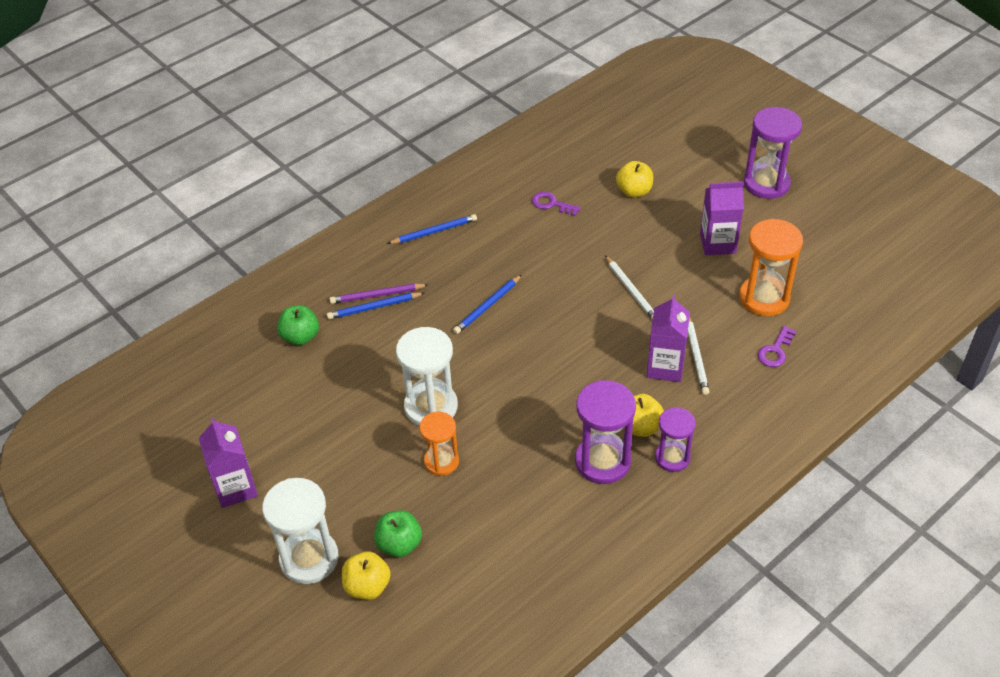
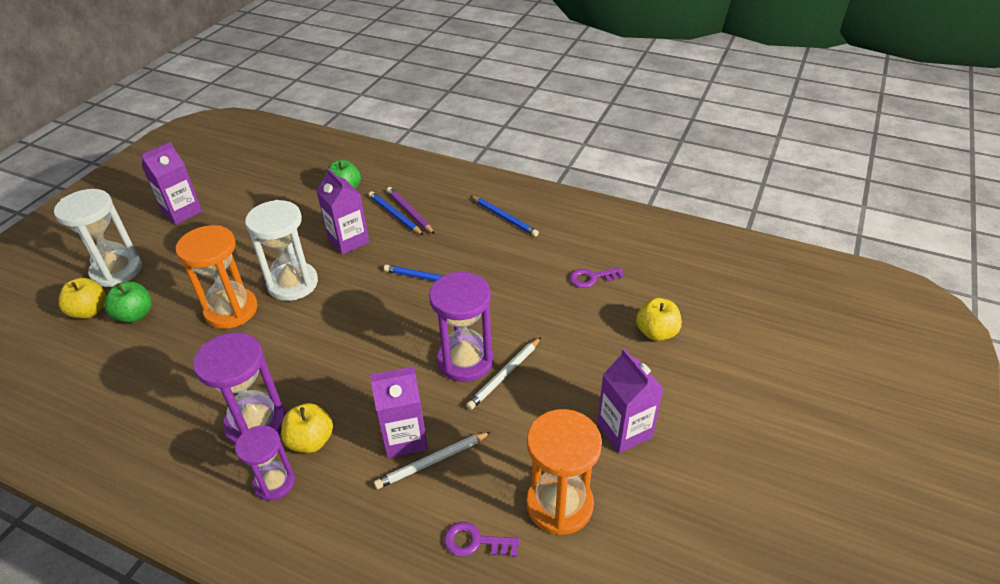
camera: 65 degrees right, 5 degrees down
orange hourglass [419,412,459,476] -> orange hourglass [176,225,258,329], size x1.58
purple key [532,192,581,216] -> purple key turned 105 degrees counterclockwise [570,267,624,288]
purple hourglass [744,107,802,199] -> purple hourglass moved to [429,272,493,382]
none -> purple carton [317,168,369,255]

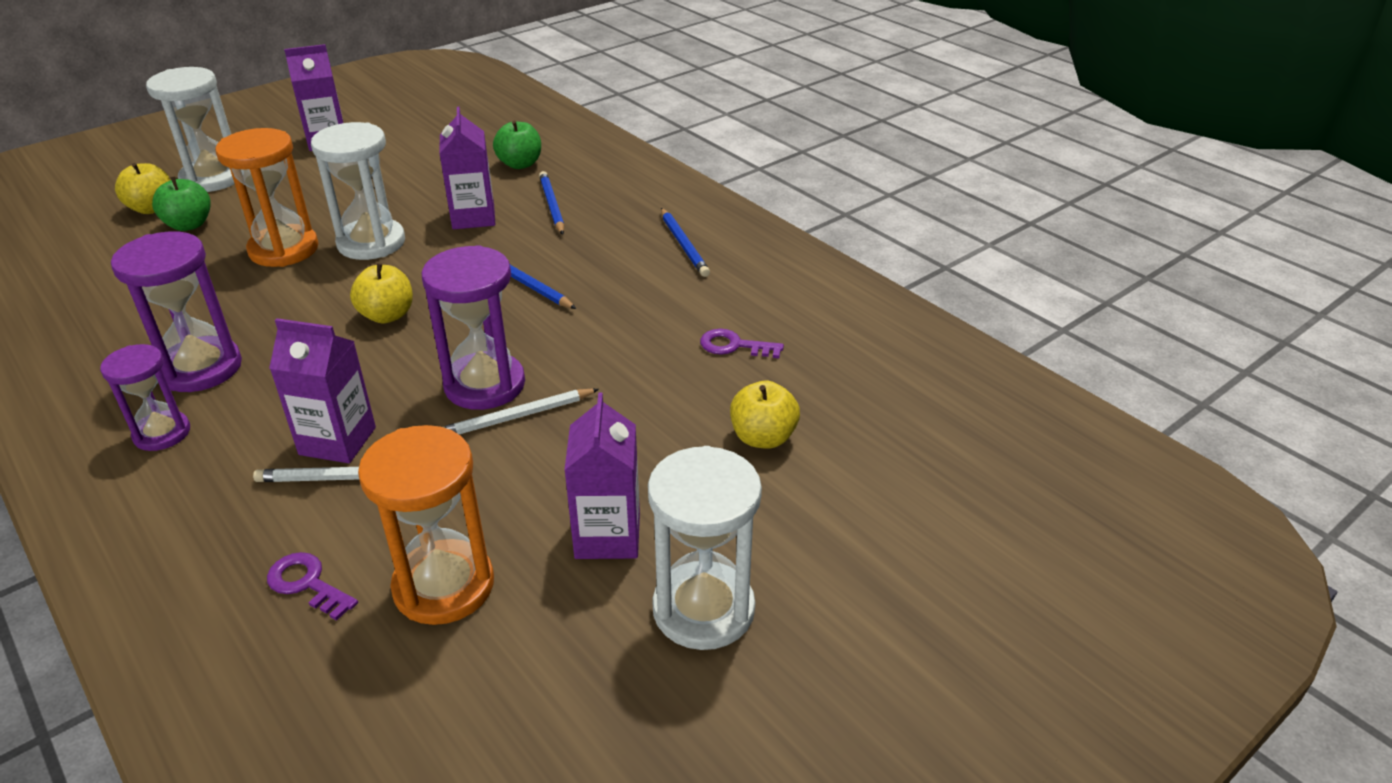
camera: 25 degrees right, 5 degrees down
yellow apple [281,403,333,453] -> yellow apple moved to [350,263,413,324]
purple pencil [387,187,434,234] -> none
none -> white hourglass [648,446,762,650]

